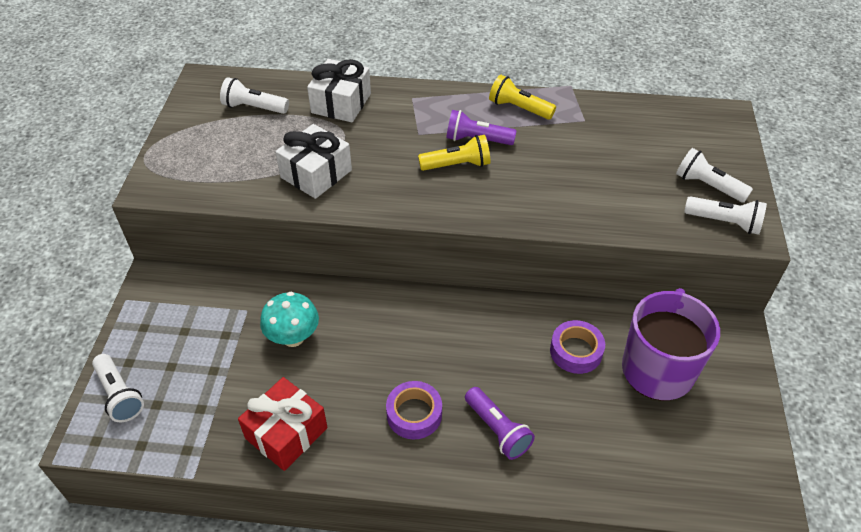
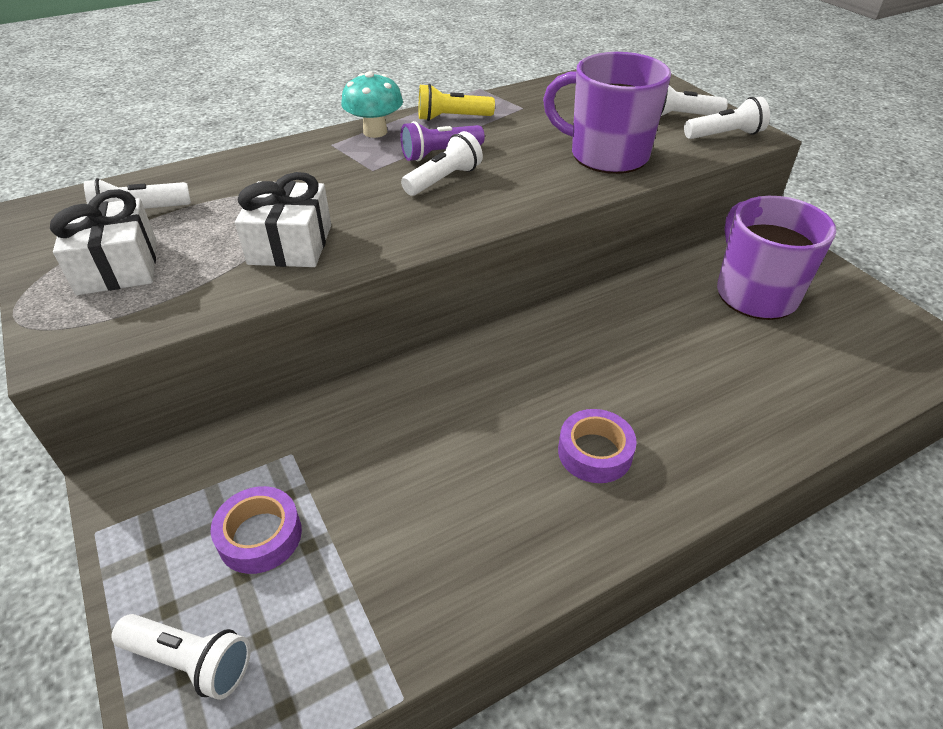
camera: 35 degrees left, 5 degrees down
red gift [238,377,328,471] -> none
turquoise mushroom [260,292,319,347] -> turquoise mushroom moved to [341,71,403,138]
white gift [307,59,371,122] -> white gift moved to [50,189,157,295]
yellow flashlight [418,135,490,171] -> white flashlight [401,131,483,196]
purple flashlight [465,387,535,460] -> none
purple tape [550,320,605,374] -> purple tape moved to [211,486,302,574]
none -> purple mug [543,52,671,174]

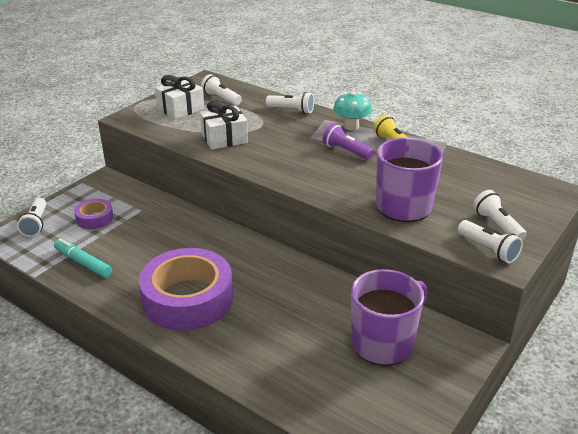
camera: 65 degrees right, 10 degrees down
white flashlight [401,131,483,196] -> white flashlight moved to [266,92,314,114]
purple tape [558,409,637,483] -> purple tape [139,248,233,331], size x2.12
none -> turquoise marker [54,239,112,278]

